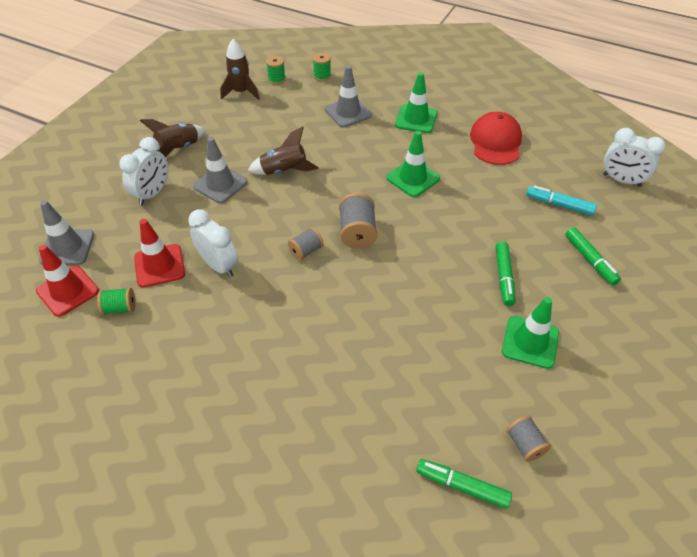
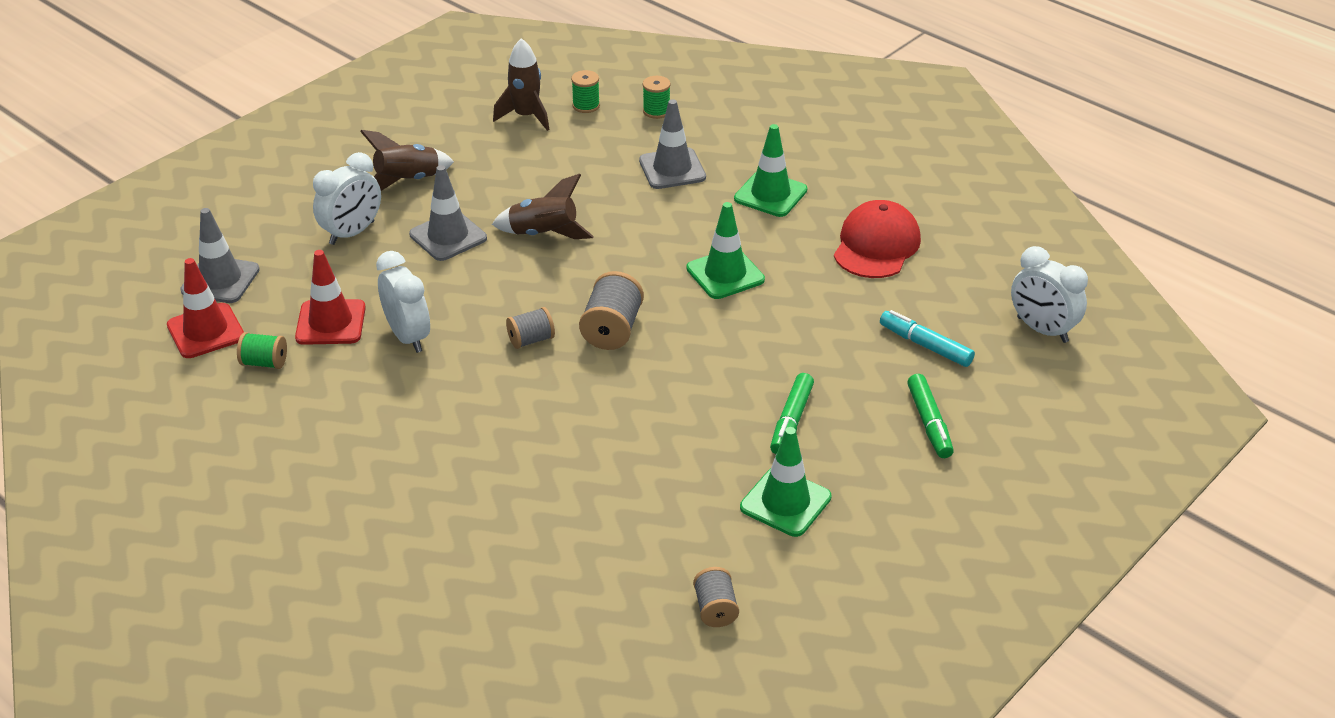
camera: 15 degrees right, 10 degrees down
green marker [416,459,512,509] -> none

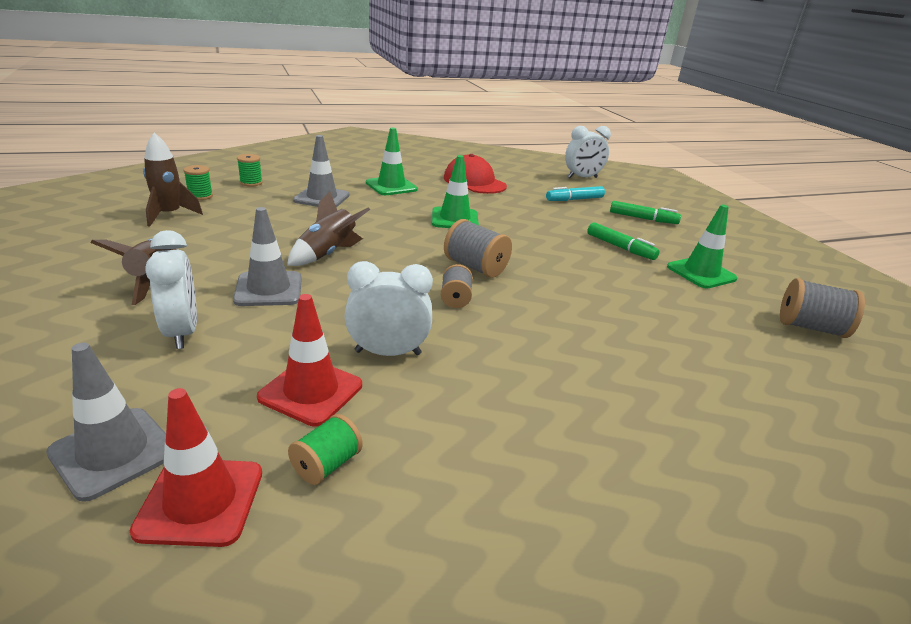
camera: 65 degrees left, 10 degrees down
grey spool [693,567,739,627] -> grey spool [780,278,865,338], size x1.59

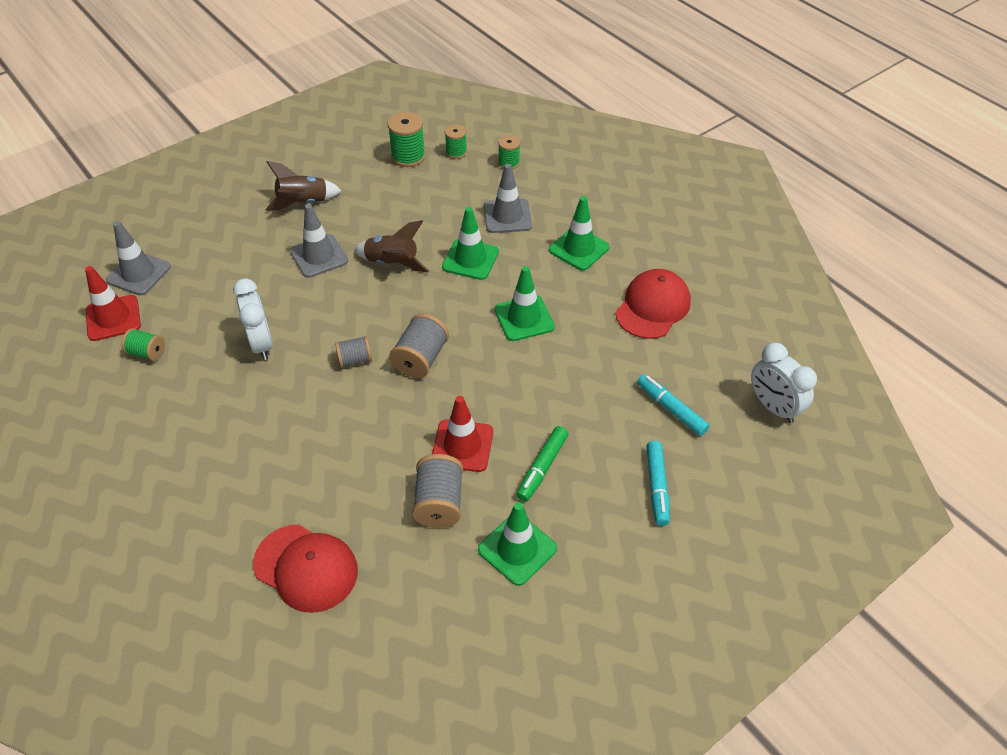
camera: 75 degrees right, 20 degrees up
brown rocket [143,133,203,227] -> green spool [388,112,426,167]
white clock [145,230,197,349] -> none
red traffic cone [257,294,362,427] -> red traffic cone moved to [432,396,493,472]
green marker [610,201,681,224] -> turquoise marker [646,441,670,526]
grey spool [780,278,865,338] -> grey spool moved to [412,454,463,528]
none -> red cap [253,524,358,613]
none -> green traffic cone [442,207,499,280]

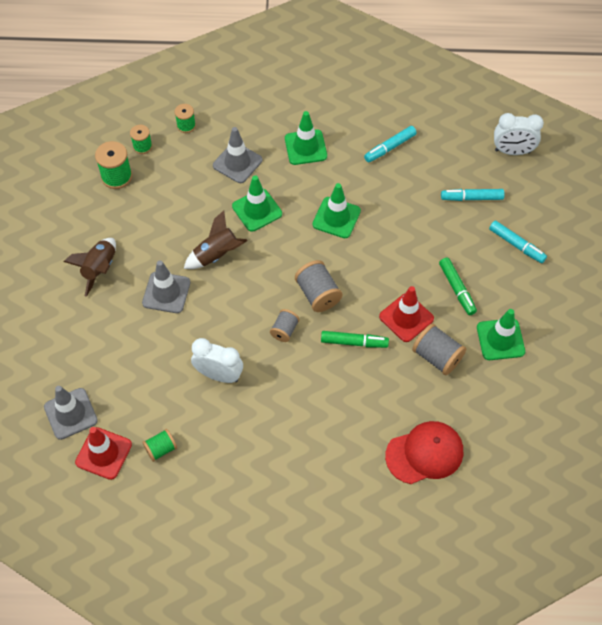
camera: 50 degrees left, 10 degrees up
red cap [615,269,691,339] -> turquoise marker [364,126,417,163]
none -> green marker [321,331,389,348]

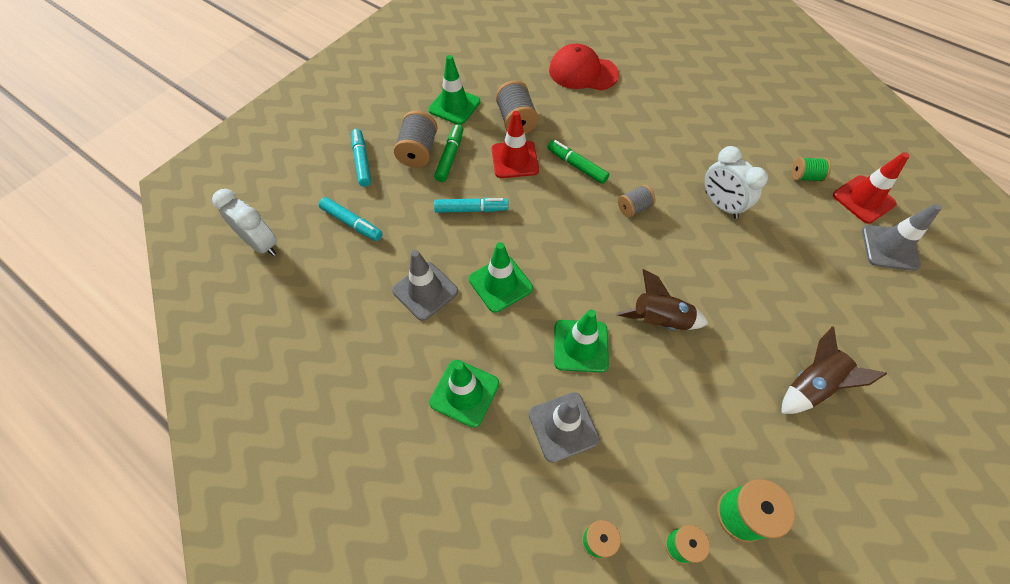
camera: 145 degrees left, 0 degrees up
grey traffic cone [142,260,190,313] -> grey traffic cone moved to [392,250,458,321]
grey spool [295,260,342,312] -> grey spool moved to [394,111,437,168]
turquoise marker [364,126,417,163] -> turquoise marker moved to [434,198,509,213]

